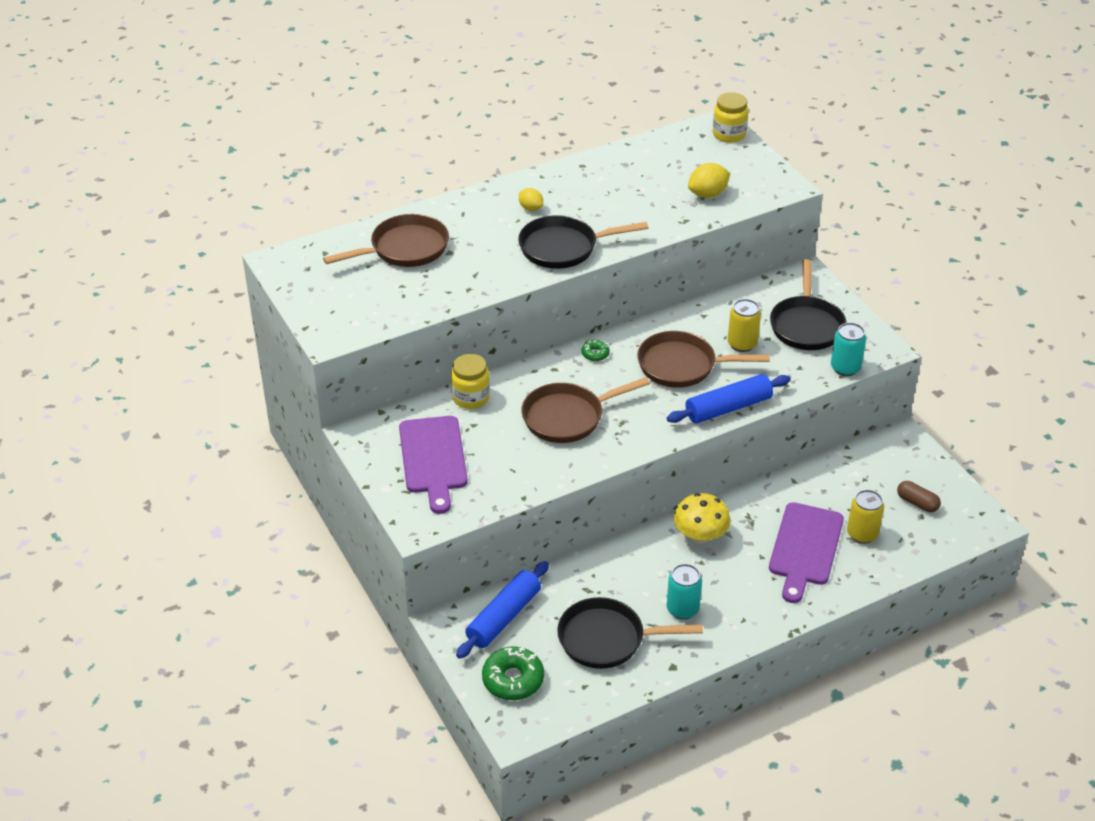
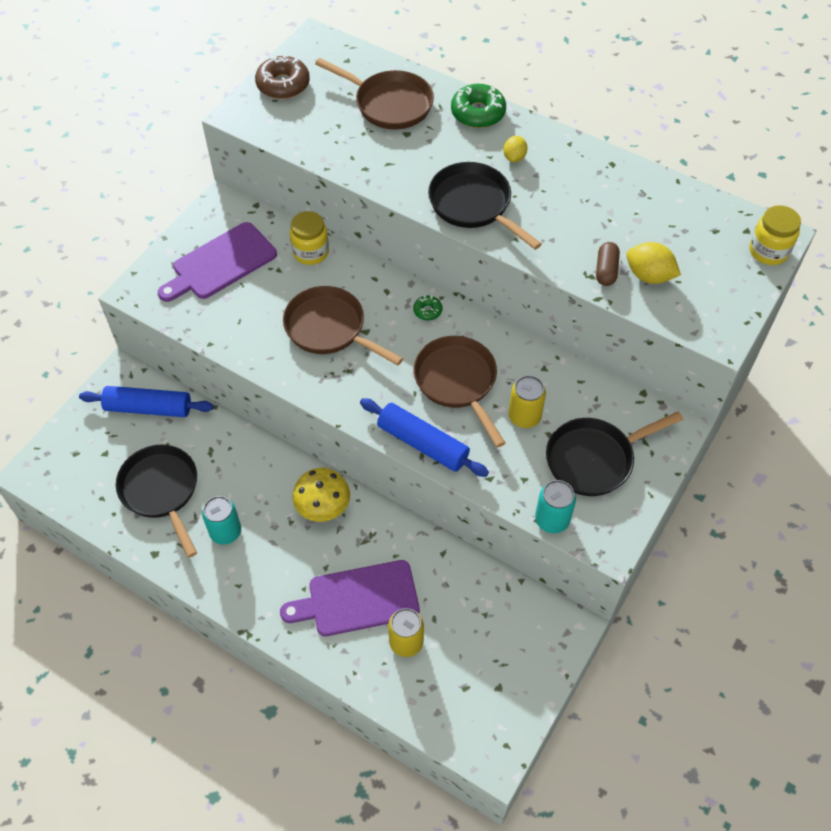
camera: 60 degrees right, 15 degrees up
green donut [482,646,544,700] -> green donut moved to [451,84,506,128]
brown capsule [897,481,941,512] -> brown capsule moved to [596,242,620,286]
none -> brown donut [255,55,310,99]

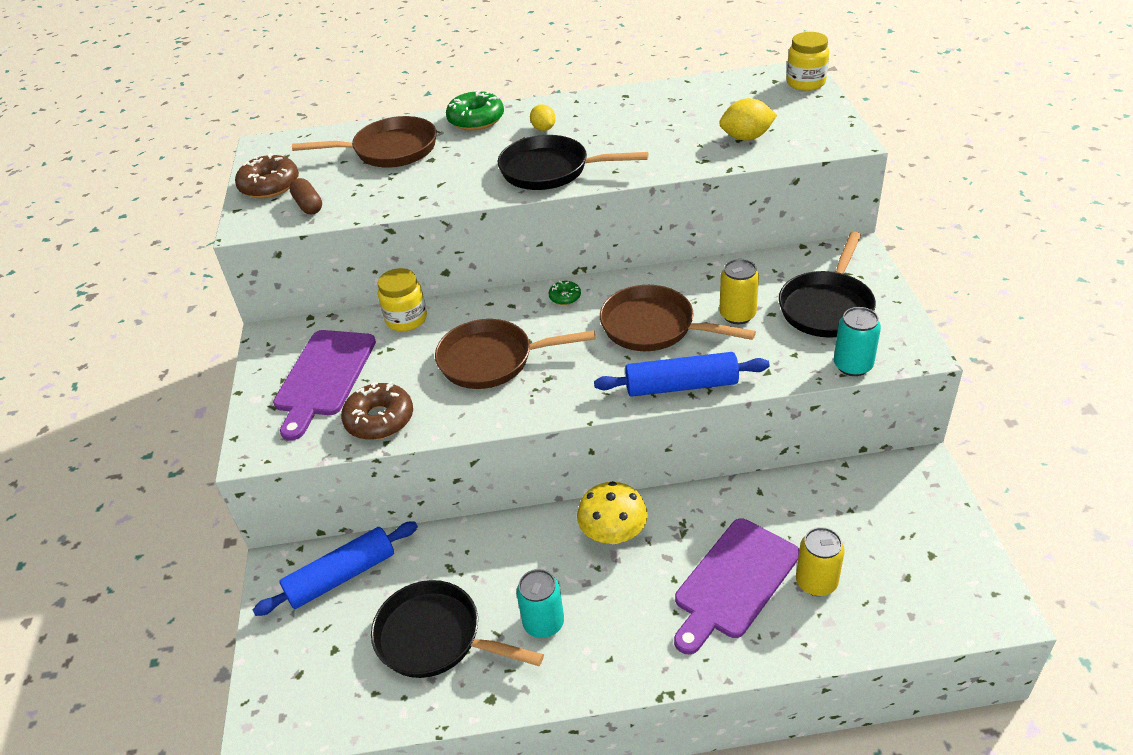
camera: 35 degrees left, 15 degrees down
brown capsule [596,242,620,286] -> brown capsule moved to [289,178,322,214]
none -> brown donut [341,382,413,440]

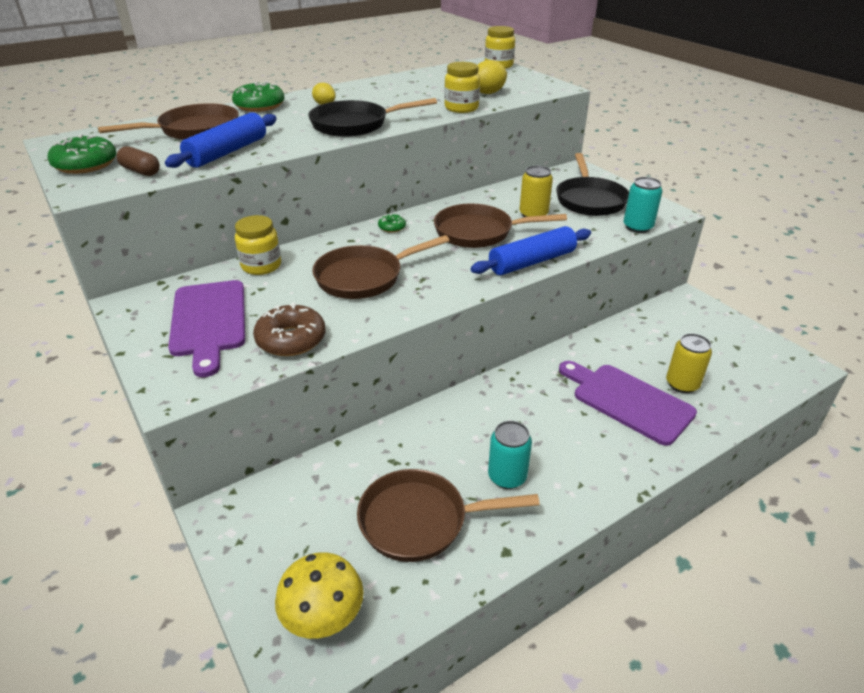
camera: 30 degrees left, 5 degrees down
brown donut [235,153,299,198] -> green donut [47,135,117,174]
blue rolling pin [253,521,418,616] -> blue rolling pin moved to [165,112,277,168]
black pan [371,580,544,678] -> brown pan [357,469,540,562]
yellow mushroom [577,481,648,544] -> yellow mushroom moved to [275,552,363,639]
purple cutting board [674,519,799,654] -> purple cutting board turned 120 degrees clockwise [559,361,697,446]
none -> yellow jar [444,62,480,113]

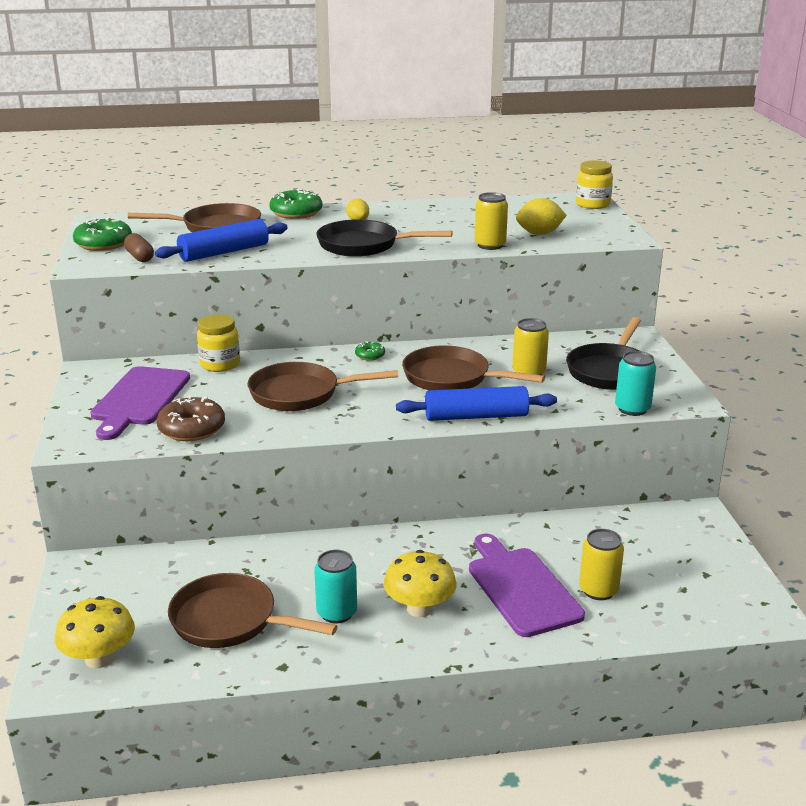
camera: 25 degrees right, 10 degrees down
yellow jar [444,62,480,113] -> yellow can [475,192,508,250]
none -> yellow mushroom [384,550,457,617]

